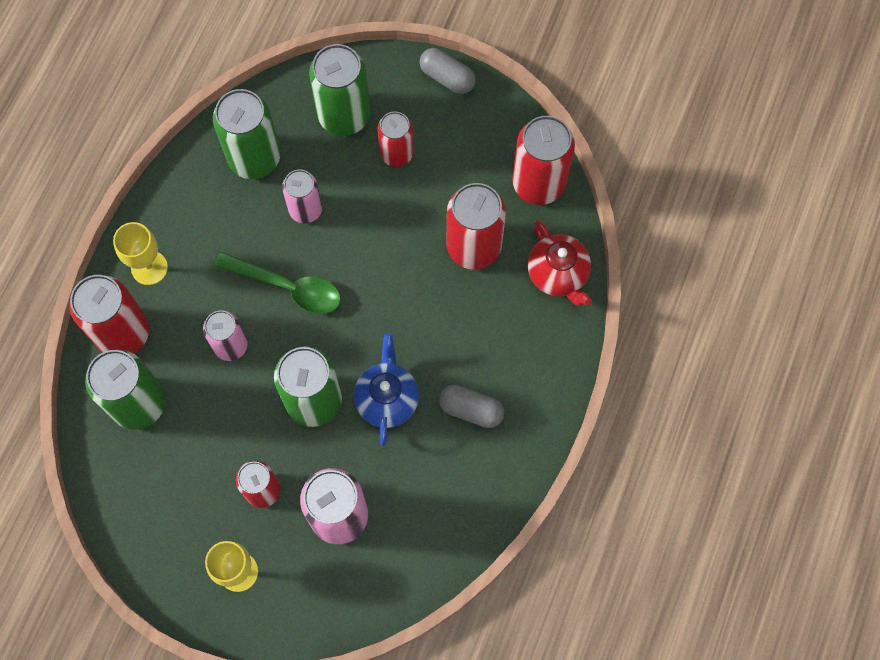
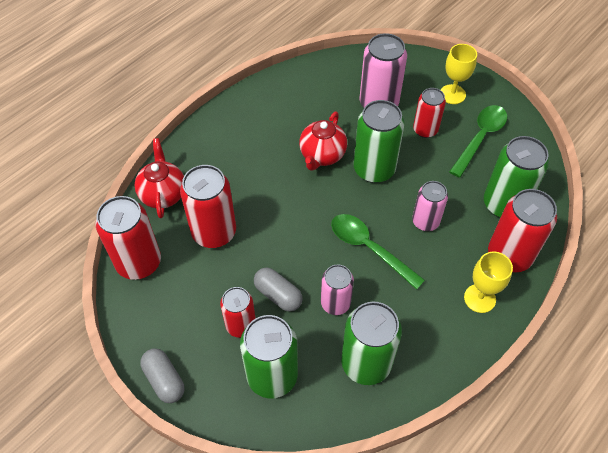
camera: 160 degrees left, 15 degrees down
blue teapot [354,333,419,446] -> red teapot [299,112,347,171]
grey capsule [439,385,504,428] -> grey capsule moved to [254,267,303,312]
none -> green spoon [449,105,507,178]

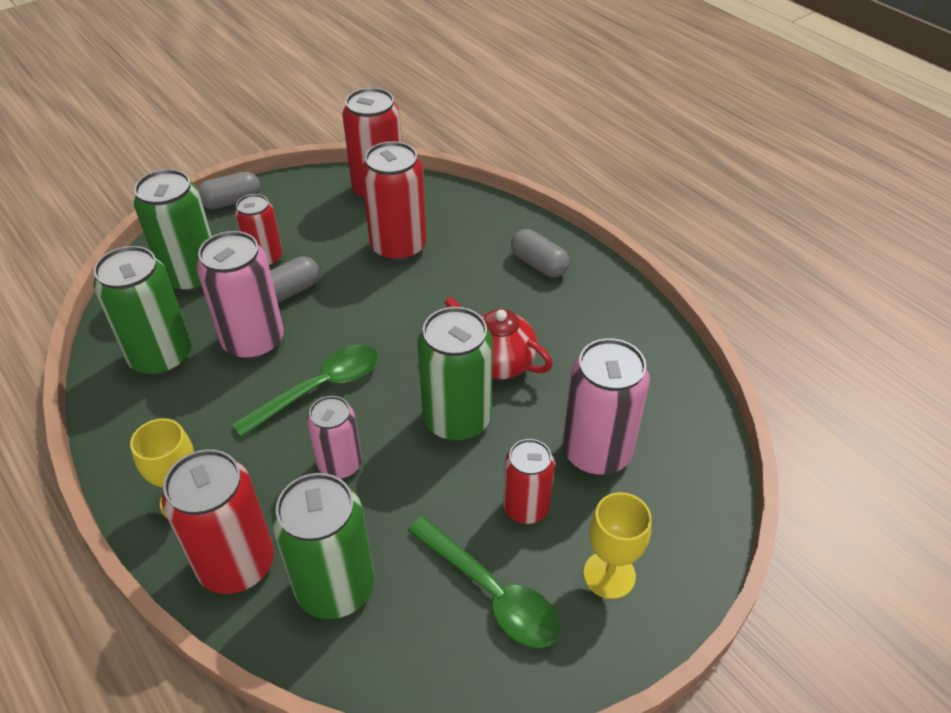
camera: 100 degrees right, 10 degrees down
red teapot [135,138,184,218] -> none
pink can [321,265,354,315] -> pink can [197,231,284,360], size x1.60
none -> grey capsule [511,229,570,277]

